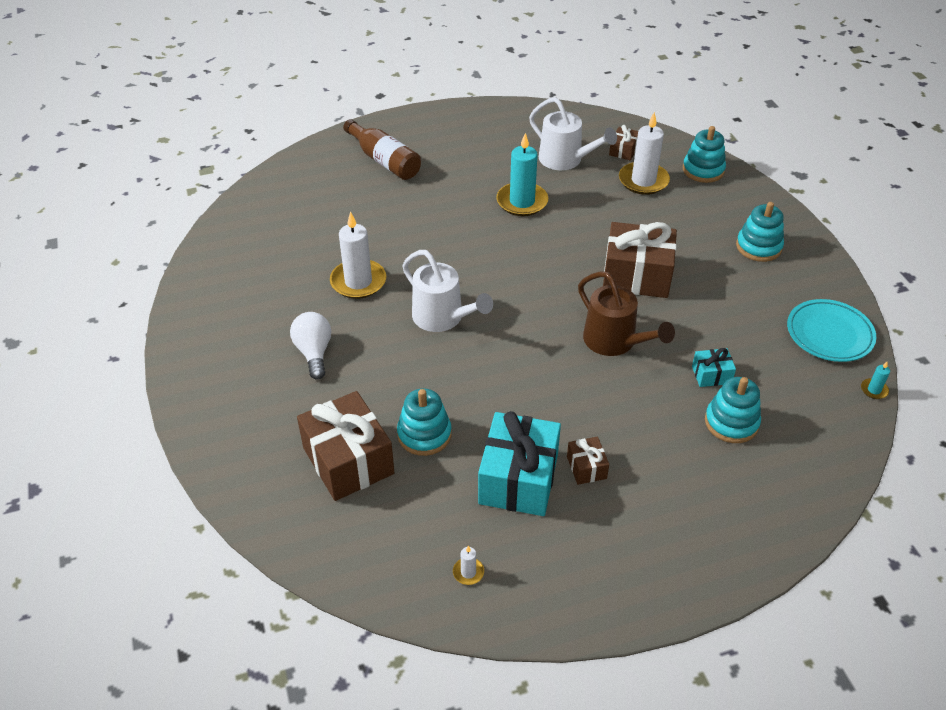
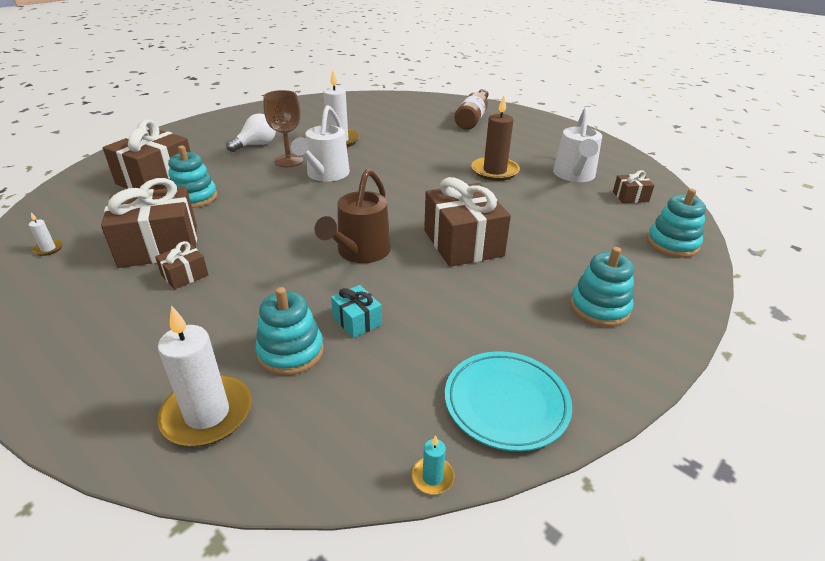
camera: 60 degrees right, 10 degrees down
turquoise gift [478,411,561,516] -> brown gift [101,178,197,268]
turquoise candle [496,133,548,216] -> brown candle [471,96,520,181]
white candle [619,112,670,195] -> white candle moved to [157,306,252,446]
none -> brown goblet [263,90,303,167]

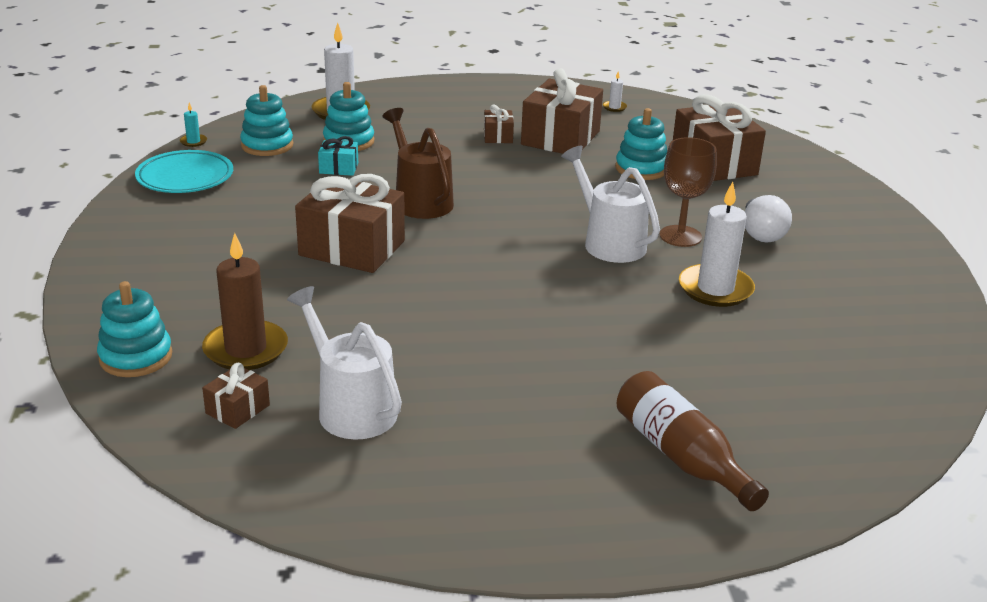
camera: 130 degrees right, 5 degrees down
brown candle [471,96,520,181] -> brown candle moved to [202,233,288,370]
turquoise stacking toy [570,247,634,327] -> turquoise stacking toy moved to [240,85,293,156]

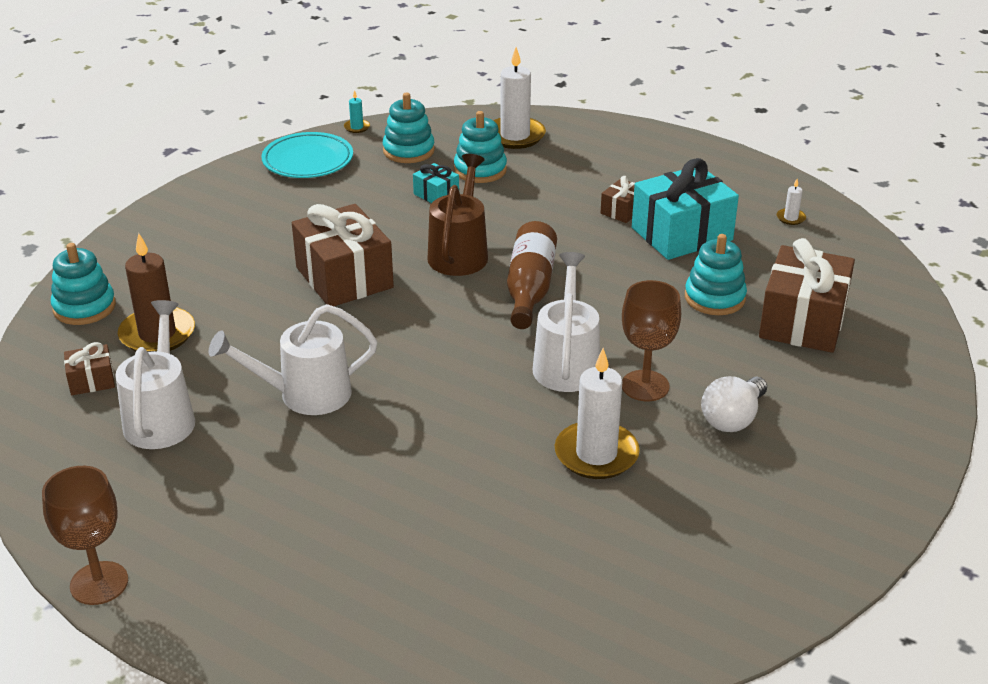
camera: 40 degrees right, 5 degrees up
brown gift [521,68,603,154] -> turquoise gift [632,158,739,260]
brown bottle [617,371,769,511] -> brown bottle moved to [507,221,557,329]
none -> brown goblet [42,466,128,605]
none -> white watering can [209,304,377,415]

